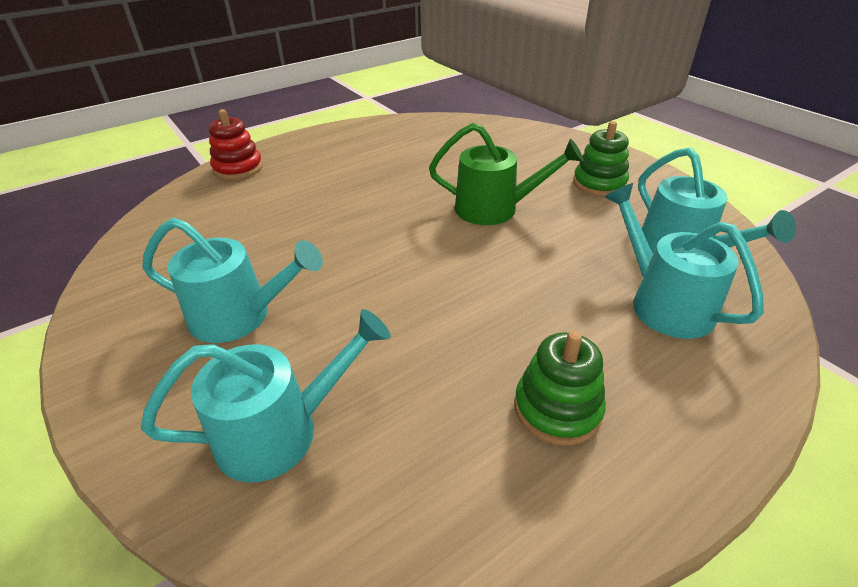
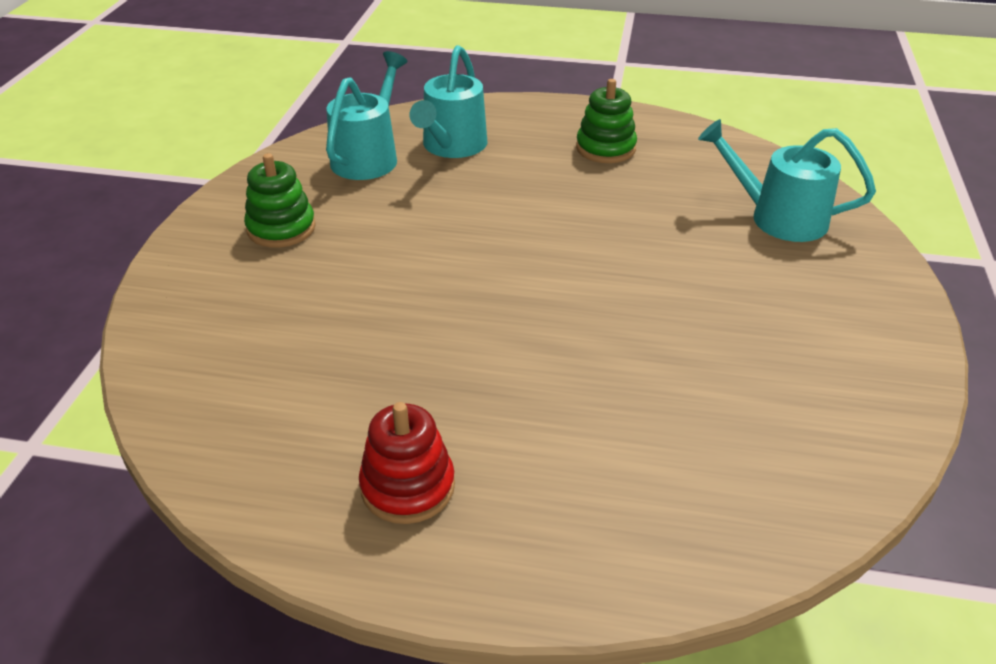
camera: 135 degrees left, 0 degrees up
turquoise watering can [142,218,323,343] -> none
red stacking toy [209,109,263,180] -> red stacking toy moved to [359,402,455,524]
green watering can [429,123,584,225] -> none

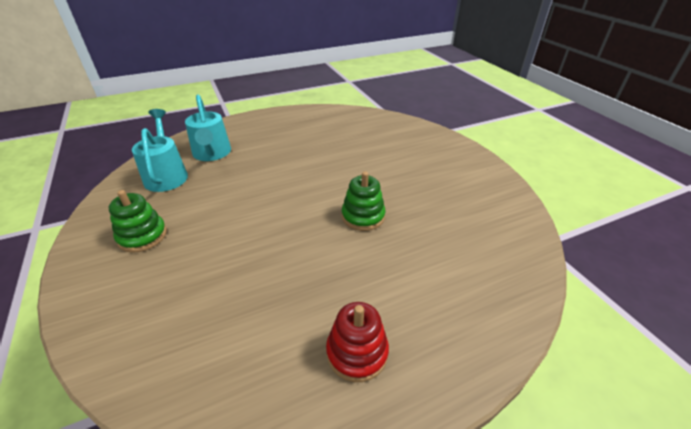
camera: 35 degrees left, 0 degrees up
green stacking toy [576,79,637,163] -> green stacking toy moved to [342,171,385,231]
turquoise watering can [698,119,876,242] -> none

